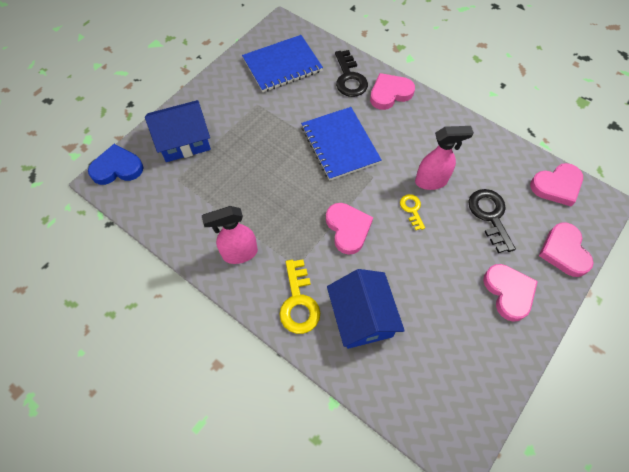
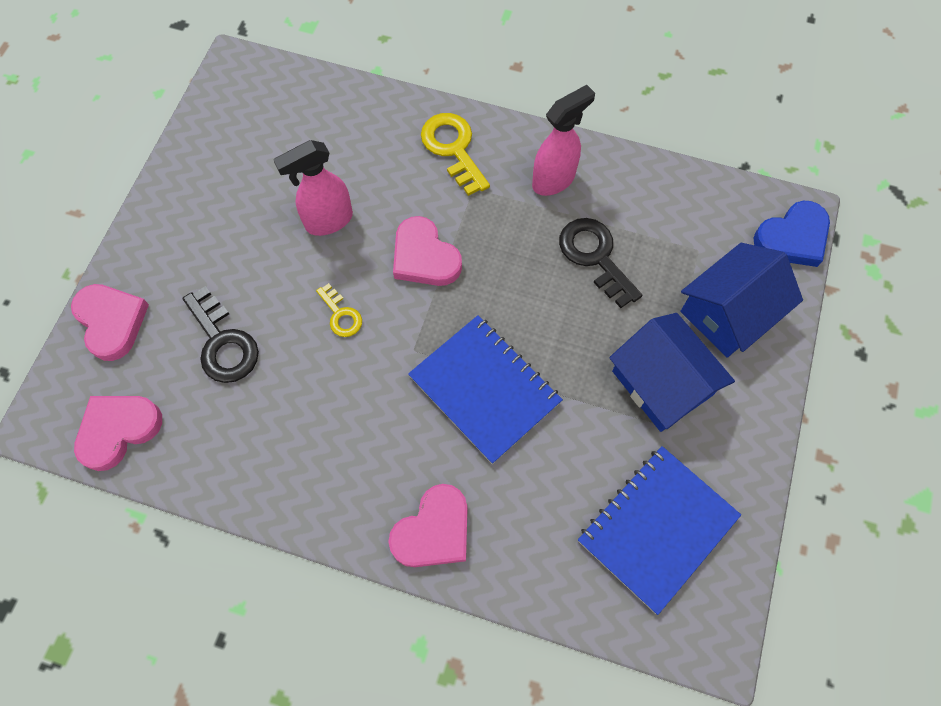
camera: 160 degrees right, 5 degrees up
blue house [327,269,405,349] -> blue house moved to [609,313,735,432]
black key [335,50,368,97] -> black key moved to [559,218,642,308]
pink spray bottle [415,126,474,190] -> pink spray bottle moved to [273,140,353,236]
pink heart [483,264,538,322] -> none

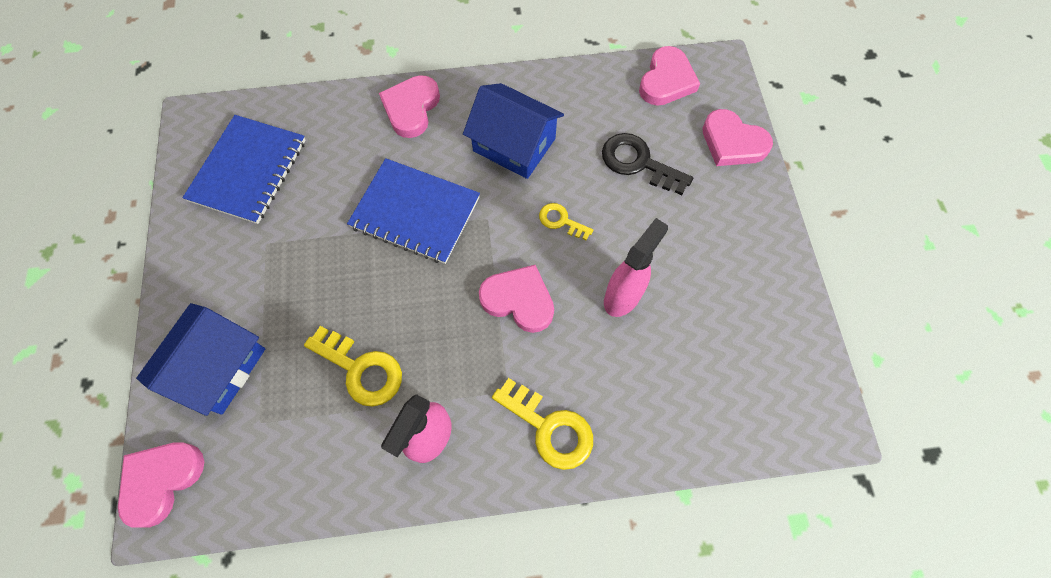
camera: 155 degrees right, 0 degrees up
black key [559,218,642,308] -> yellow key [304,326,402,407]
blue house [609,313,735,432] -> blue house moved to [463,83,564,179]
blue heart [753,201,830,267] -> pink heart [118,442,204,528]

